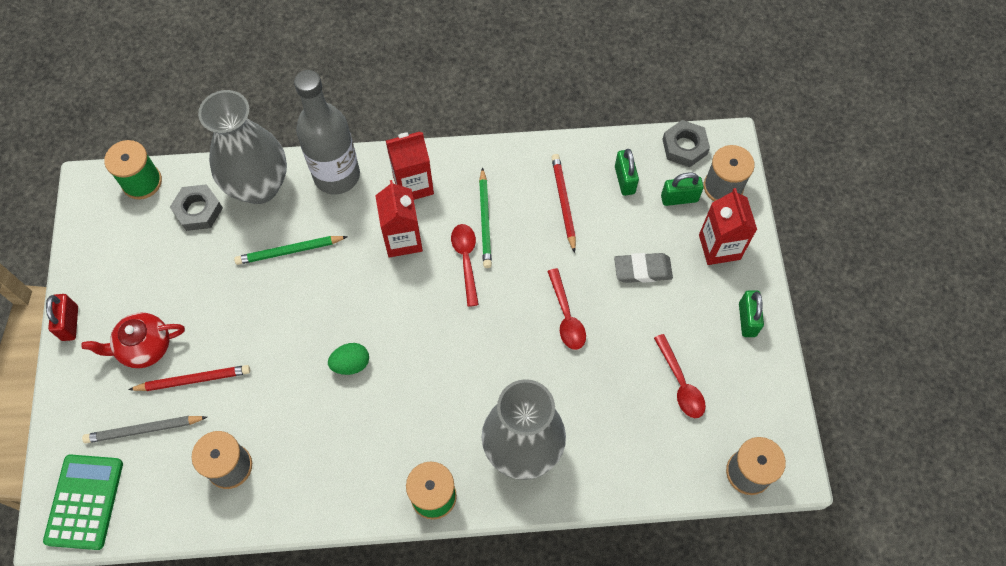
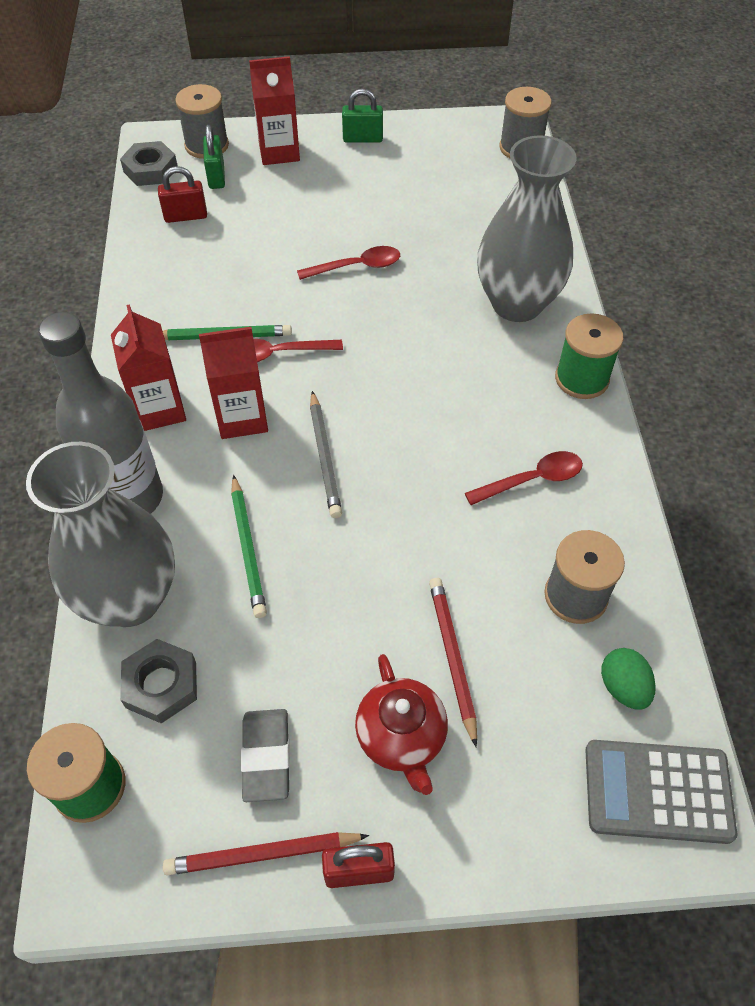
camera: 90 degrees left, 10 degrees down
green calculator [43,454,123,550] -> grey calculator [585,740,737,844]
grey pencil [82,416,207,443] -> grey pencil moved to [310,391,342,518]
green egg [328,343,369,375] -> green egg moved to [601,648,656,709]
red pencil [551,154,576,253] -> red pencil moved to [163,832,369,875]
grey eraser [614,253,673,283] -> grey eraser moved to [241,709,290,802]
green padlock [615,149,639,196] -> red padlock [158,166,207,223]
red spoon [654,334,706,418] -> red spoon moved to [465,451,583,505]

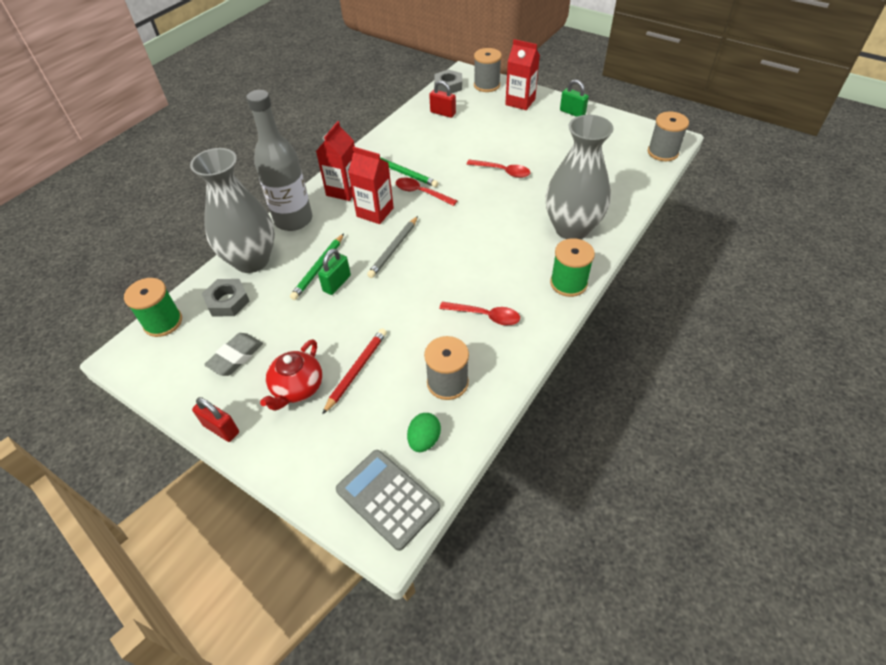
camera: 40 degrees right, 5 degrees down
red pencil [163,832,369,875] -> none
green padlock [203,125,225,189] -> green padlock moved to [318,248,351,295]

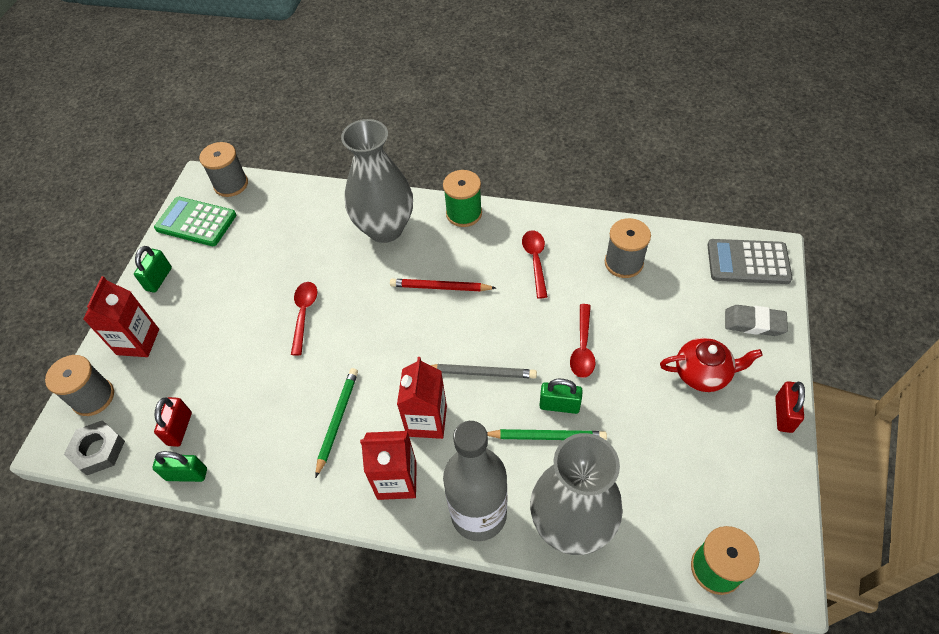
camera: 110 degrees left, 5 degrees up
grey nut [202,279,250,317] -> none
grey eraser [204,333,263,376] -> grey eraser moved to [725,305,788,336]
red pencil [322,328,387,414] -> red pencil moved to [390,279,496,291]
grey calculator [336,450,440,551] -> grey calculator turned 75 degrees clockwise [707,239,793,284]
red spoon [396,177,457,206] -> red spoon moved to [570,304,596,378]
green egg [407,413,441,452] -> none
none -> green padlock [153,451,207,482]
none -> green calculator [154,197,236,246]

